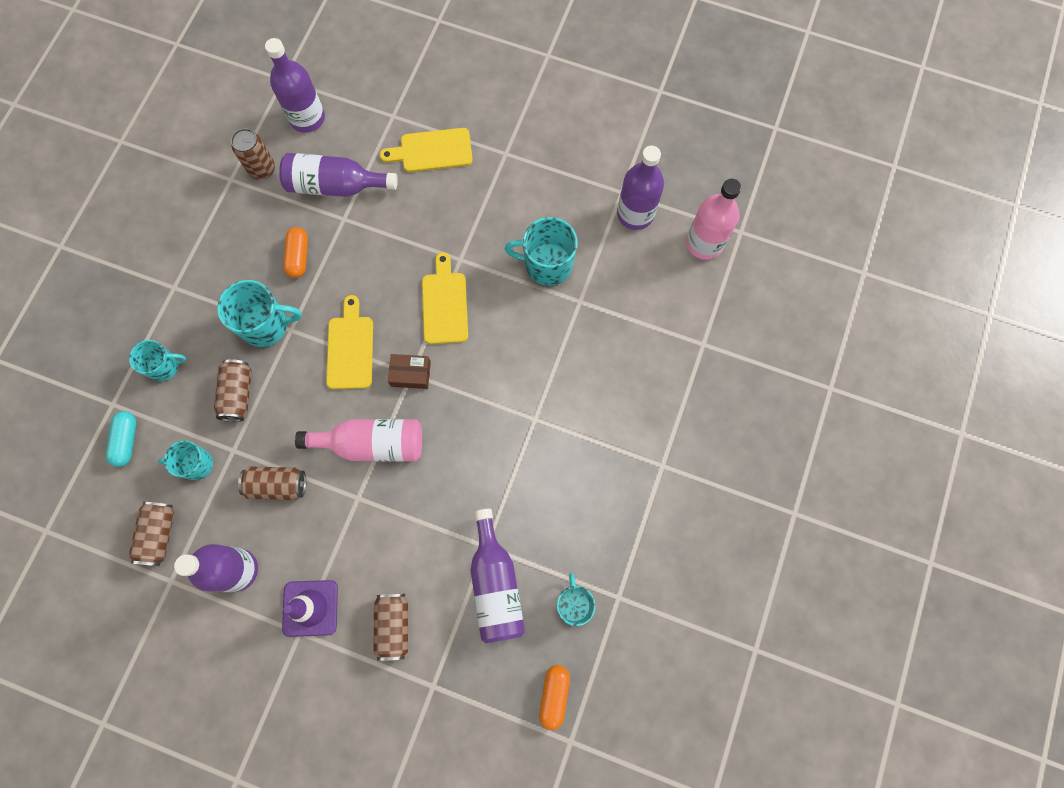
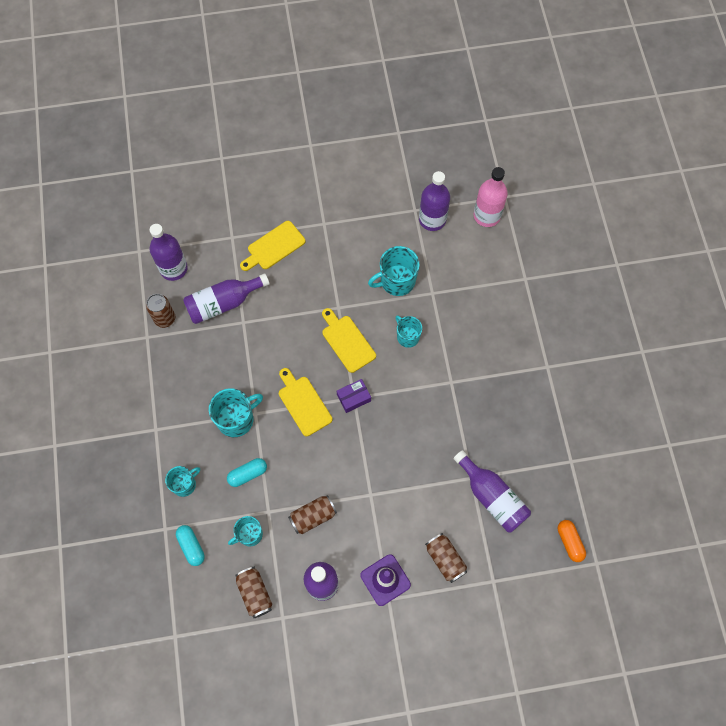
camera: 30 degrees left, 5 degrees down
brown can [214,359,252,422] -> turquoise capsule [227,458,267,487]
orange capsule [283,227,308,278] -> none
pink bottle [295,419,422,461] -> none
brown box [388,354,431,389] -> purple box [337,379,371,413]
turquoise mug [557,573,595,626] -> turquoise mug moved to [395,315,422,348]

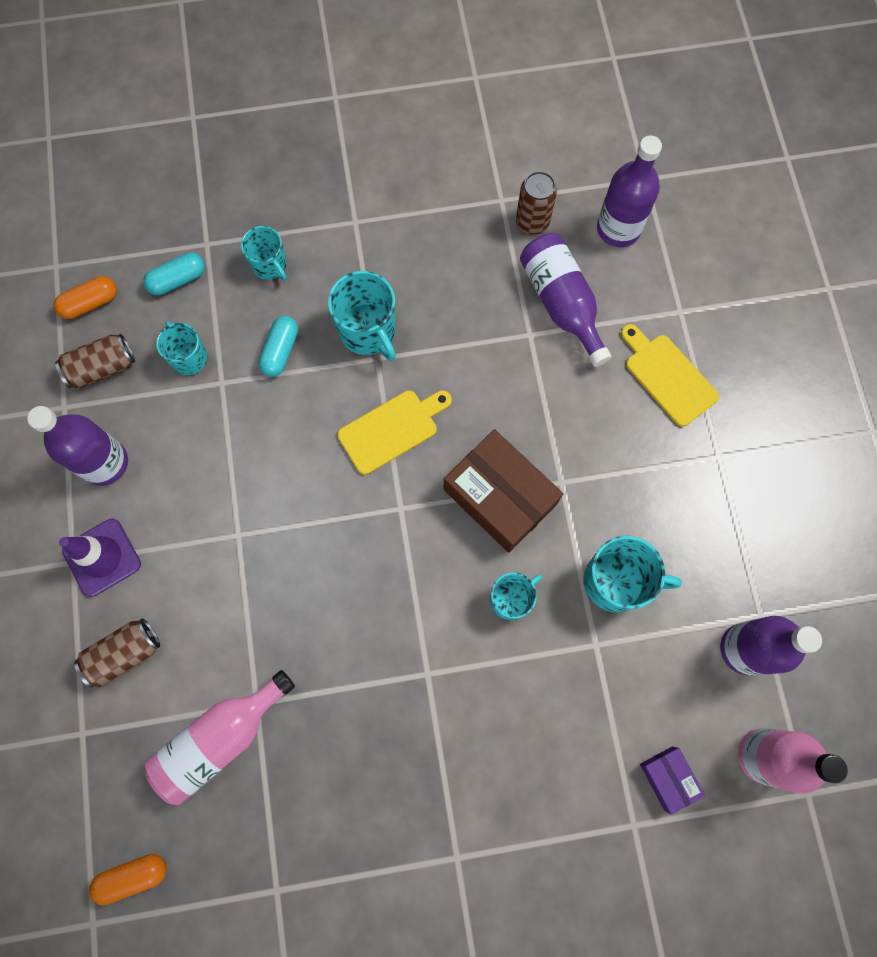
camera: 90 degrees right, 5 degrees up
turquoise capsule [227,458,267,487] -> turquoise capsule turned 45 degrees clockwise [258,316,298,377]
brown can [288,495,337,534] -> none
yellow cutting board [322,308,376,373] -> brown box [444,429,563,553]
purple box [337,379,371,413] -> purple box moved to [640,746,705,815]
turquoise mug [368,246,420,296] -> turquoise mug turned 120 degrees clockwise [583,536,682,612]
purple bottle [453,450,531,532] -> pink bottle [144,670,295,805]
none -> orange capsule [54,276,117,319]

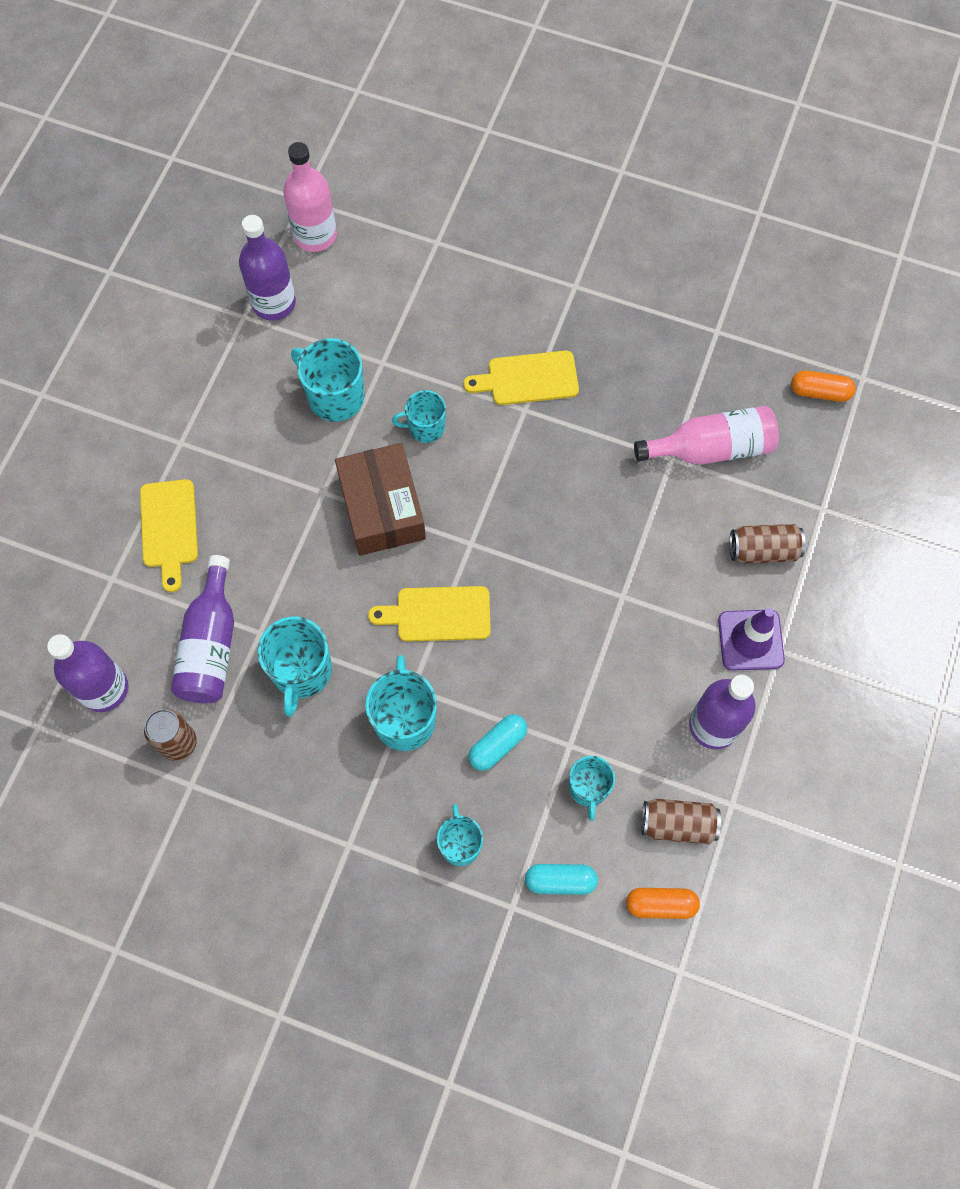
camera: 150 degrees left, 5 degrees down
purple box [640,746,705,815] -> none
none -> turquoise mug [258,617,332,716]
none -> yellow cutting board [463,350,579,405]

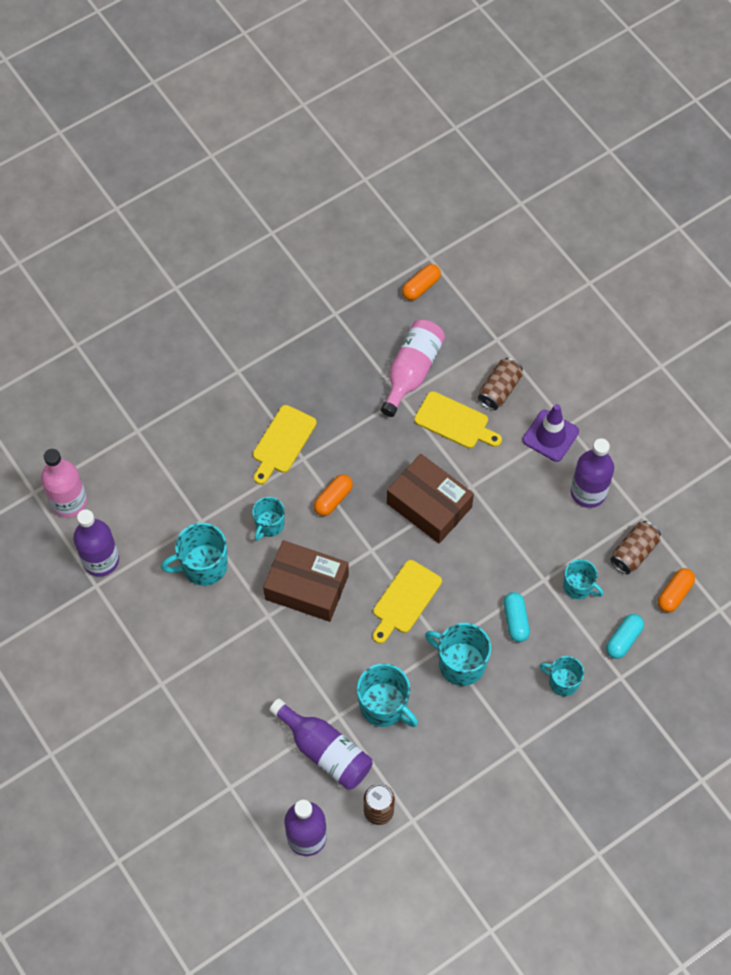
camera: 55 degrees left, 5 degrees down
yellow cutting board [140,479,198,592] -> yellow cutting board moved to [414,391,502,448]
none -> orange capsule [314,474,353,516]
none -> brown box [387,454,474,544]

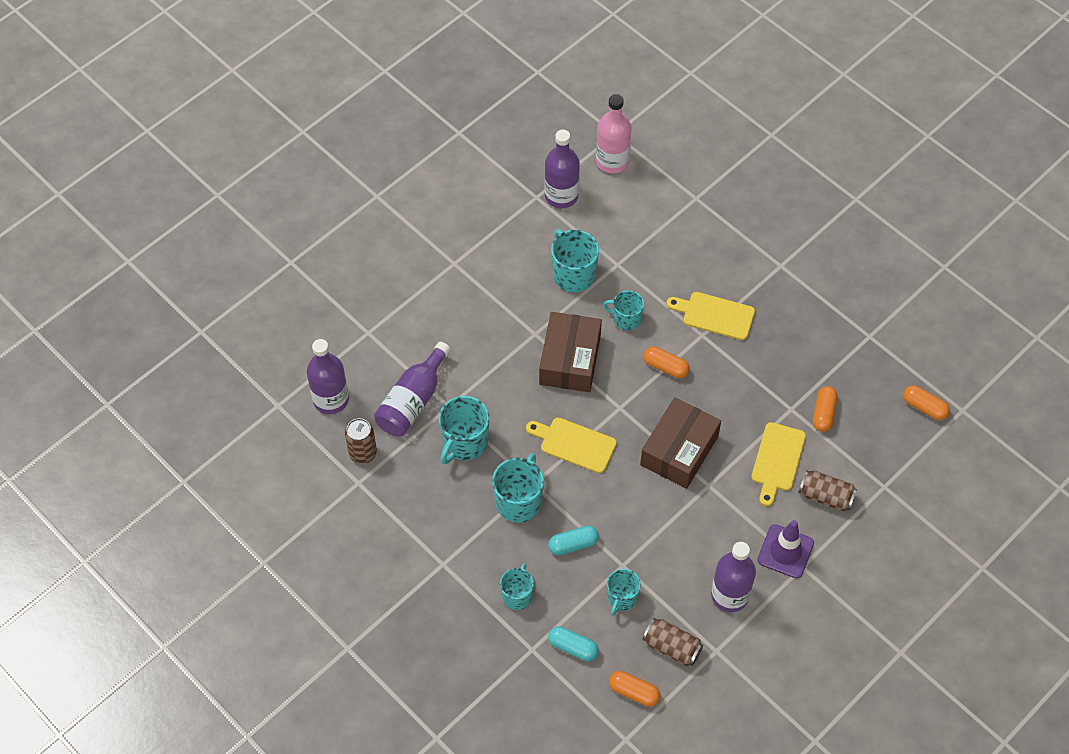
camera: 80 degrees right, 5 degrees down
pink bottle [381,319,445,417] -> orange capsule [813,386,838,432]

